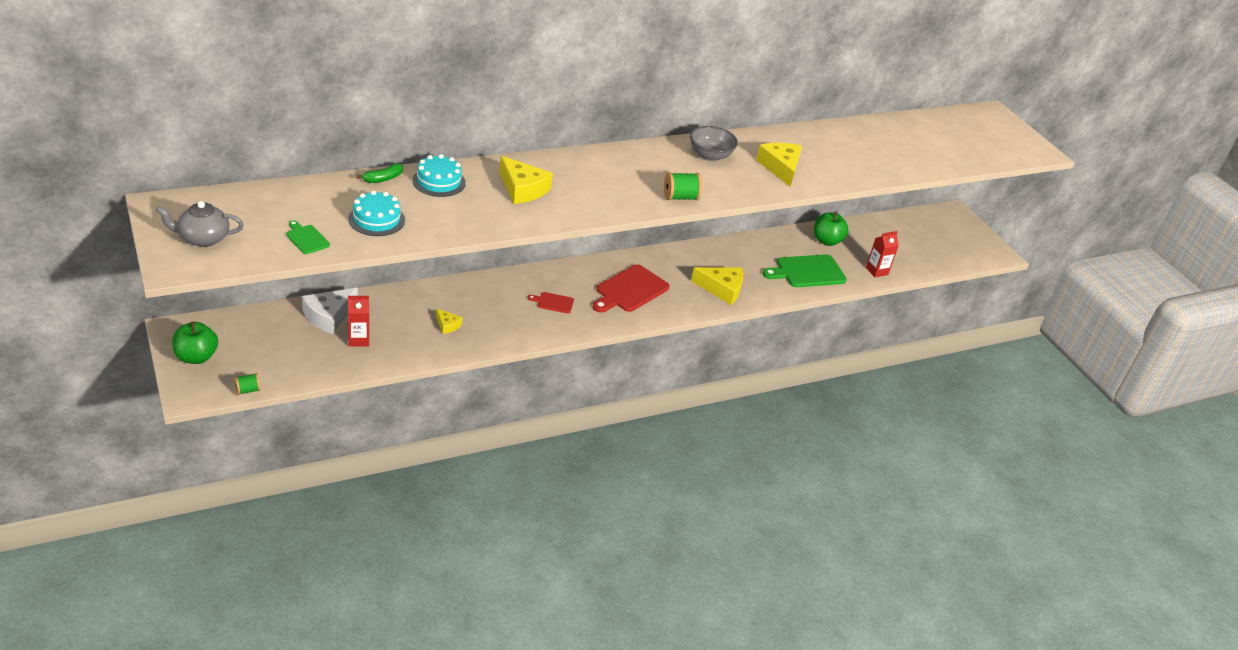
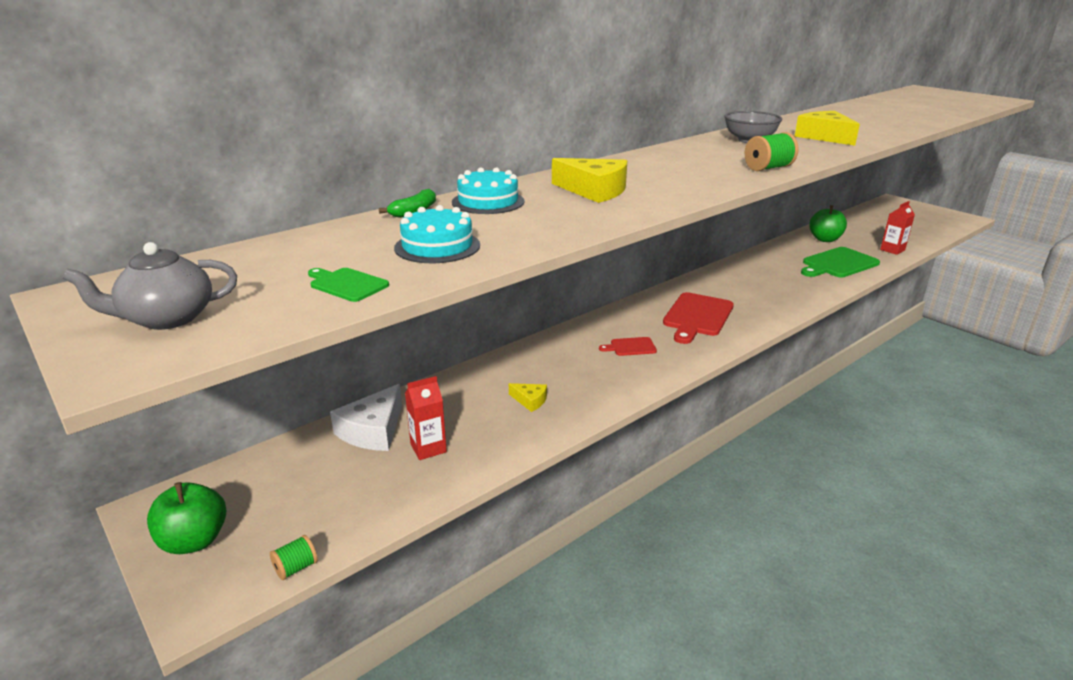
camera: 10 degrees left, 10 degrees down
yellow cheese [691,267,743,305] -> none

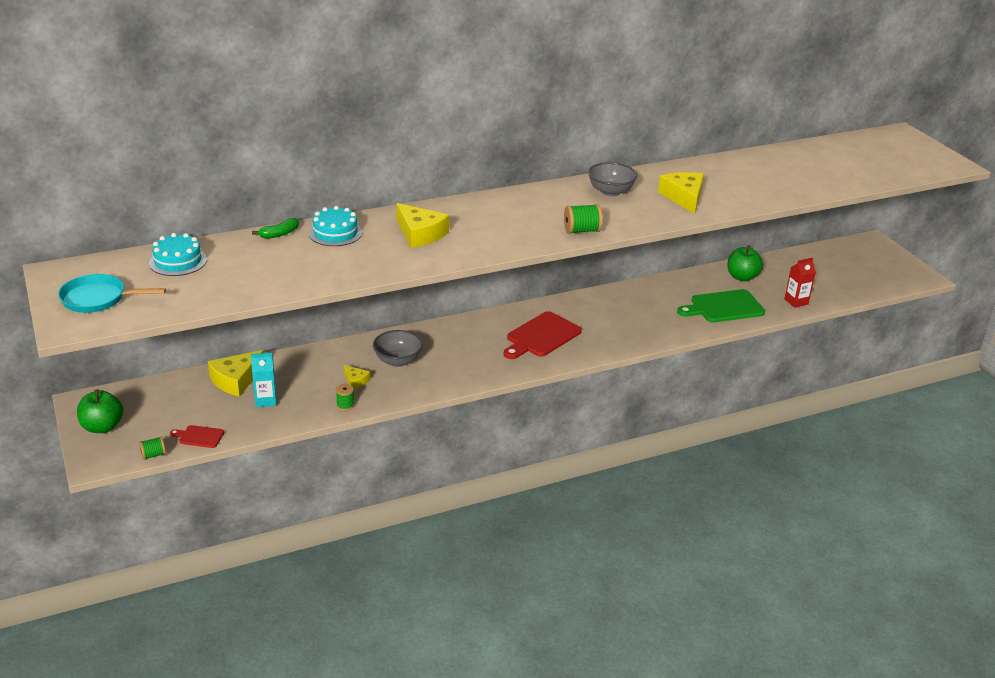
camera: 15 degrees right, 5 degrees up
grey teapot [62,242,237,330] -> turquoise pan [58,274,166,313]
green cutting board [308,268,389,302] -> none
white cheese [330,384,402,451] -> yellow cheese [208,350,264,397]
turquoise cake [394,205,480,263] -> turquoise cake moved to [149,233,207,276]
red carton [405,376,447,460] -> turquoise carton [251,353,276,407]
red cutting board [599,337,657,356] -> red cutting board moved to [170,425,224,448]
none -> green spool [336,384,354,411]
none -> grey bowl [373,330,423,367]

